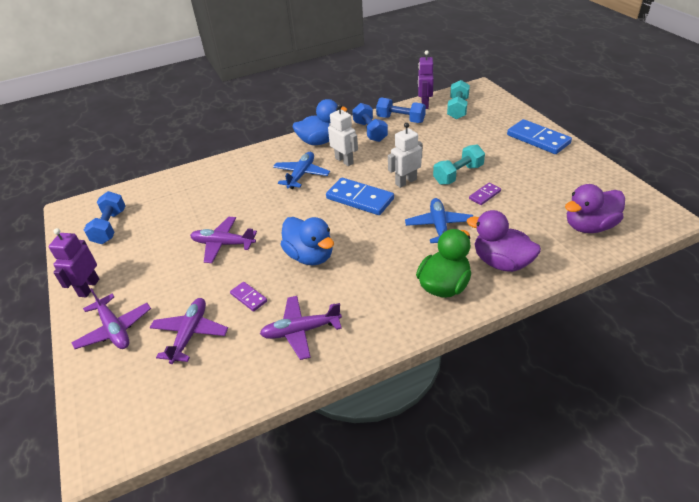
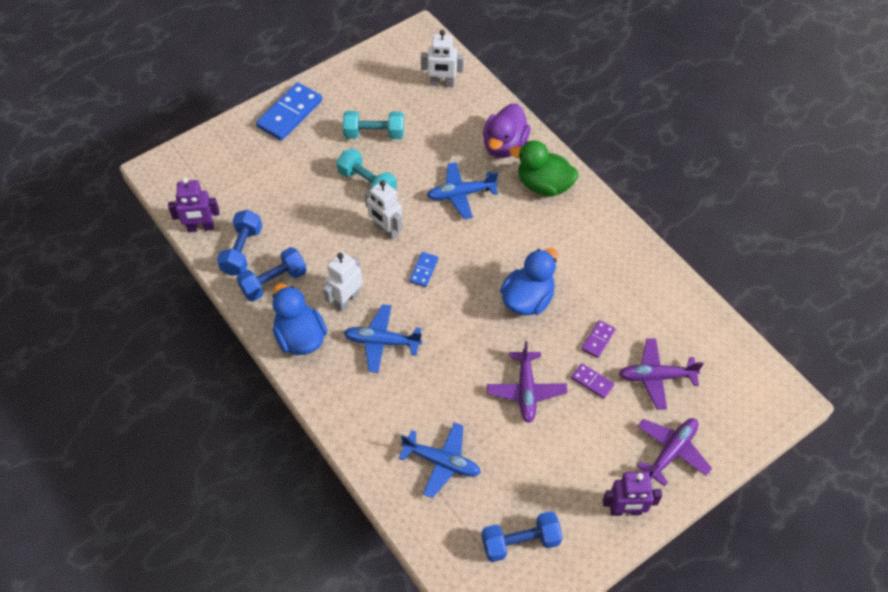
camera: 105 degrees left, 15 degrees up
purple plane [260,296,342,360] -> none
blue domino [326,178,394,215] -> blue domino [409,252,438,287], size x0.50
turquoise dumbbell [447,80,470,119] -> turquoise dumbbell moved to [343,111,404,139]
purple domino [469,183,501,205] -> purple domino moved to [571,363,614,399]
purple duck [565,184,625,233] -> white robot [421,30,464,87]
none -> blue plane [399,422,481,498]

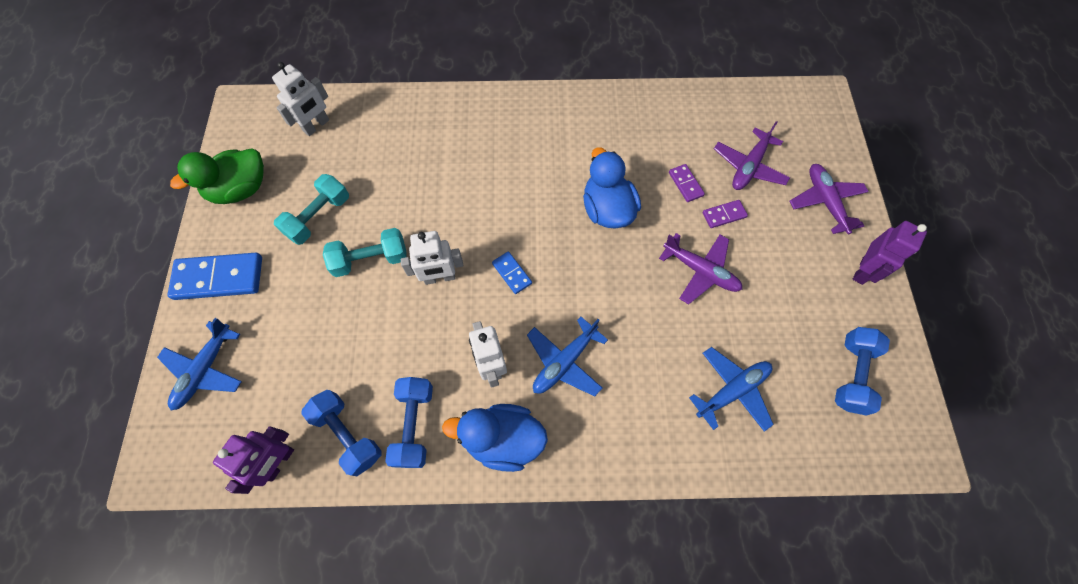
camera: 55 degrees left, 10 degrees up
blue domino [256,83,322,140] -> blue domino turned 75 degrees counterclockwise [167,253,262,300]
blue plane [427,162,498,219] -> blue plane moved to [157,318,242,410]
purple duck [483,103,531,158] -> none
green duck [509,141,579,197] -> green duck moved to [170,149,264,204]

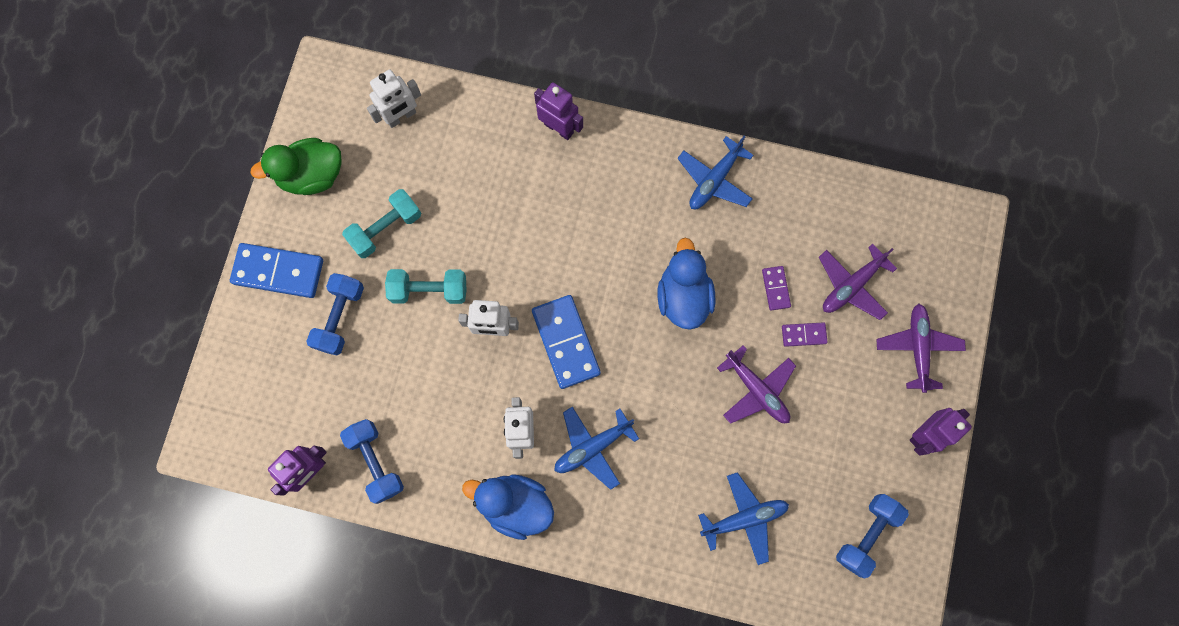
camera: 15 degrees right, 10 degrees up
blue plane [157,318,242,410] -> blue plane moved to [677,136,754,209]
blue dumbbell [385,377,433,468] -> blue dumbbell moved to [306,273,364,356]
blue domino [492,251,532,294] -> blue domino [532,295,601,389], size x1.99
none -> purple robot [534,82,583,140]

